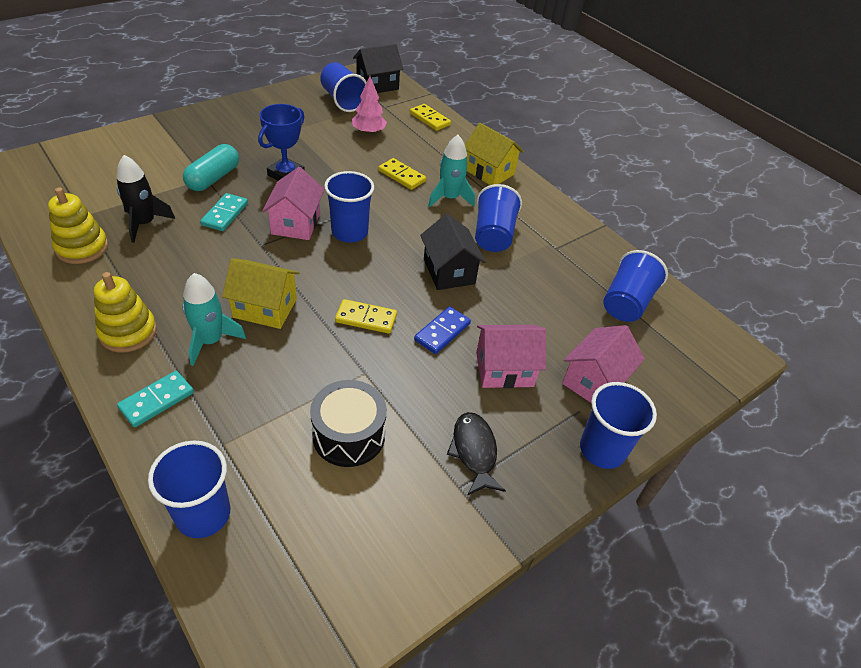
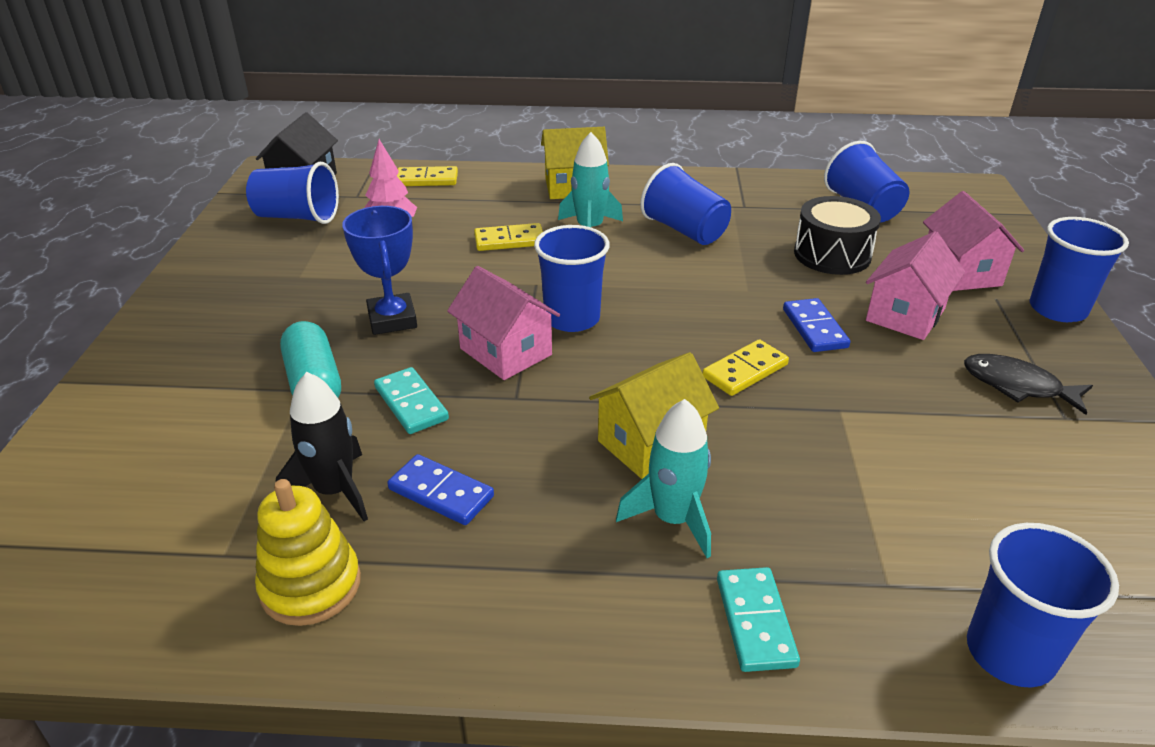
camera: 45 degrees left, 10 degrees down
yellow stacking toy [94,272,157,353] -> none
black drum [310,380,387,467] -> black drum moved to [794,196,881,275]
black house [420,214,486,290] -> none
none -> blue domino [387,454,494,525]

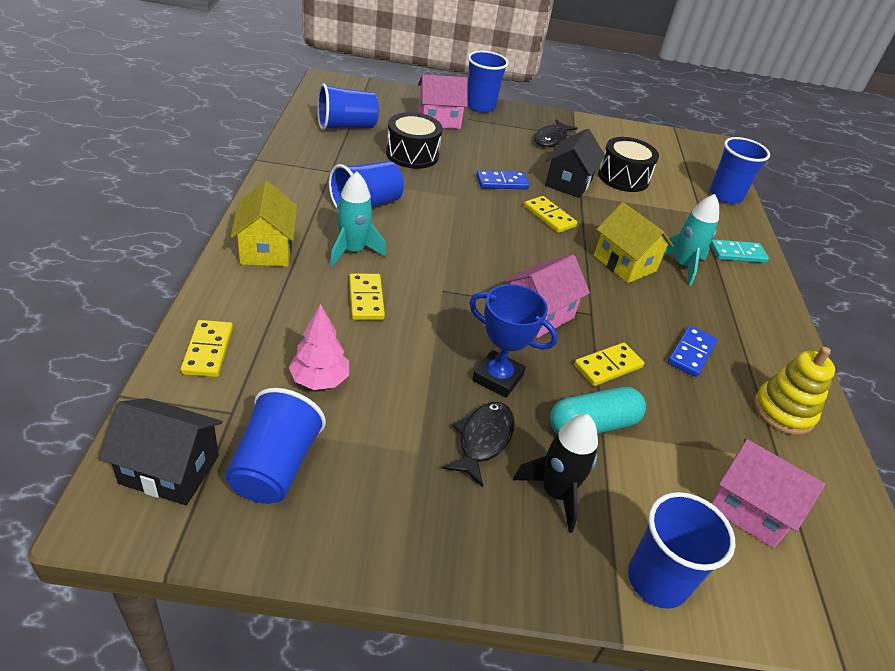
camera: 95 degrees left, 5 degrees up
black rocket [276,372,368,522] -> black rocket moved to [513,414,598,533]
blue trophy [342,206,417,335] -> blue trophy turned 45 degrees clockwise [469,284,558,398]
turquoise domino [374,367,449,434] -> yellow domino [574,342,644,386]
blue cup [534,225,610,332] -> blue cup moved to [628,492,735,609]
pink house [866,231,965,340] -> pink house moved to [711,439,825,548]
none -> black fish [442,402,515,487]
none -> black house [545,129,605,198]
none -> black drum [598,137,659,192]

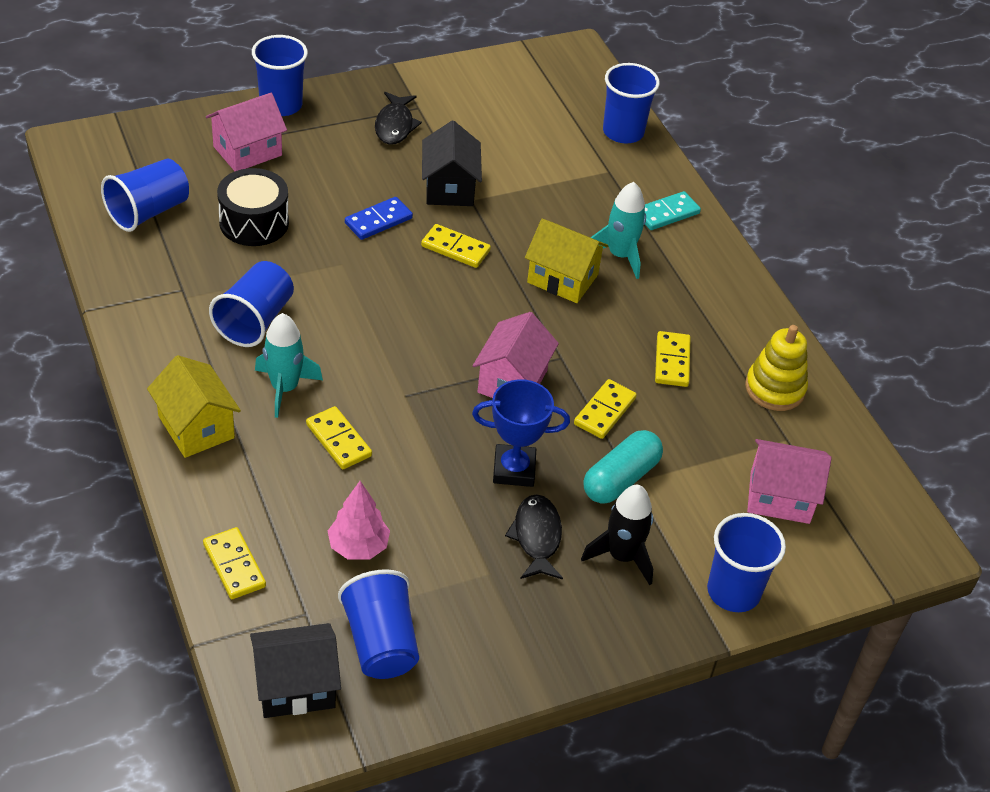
camera: 25 degrees left, 5 degrees up
black drum [598,137,659,192] -> none
blue domino [668,326,718,377] -> yellow domino [655,331,691,387]

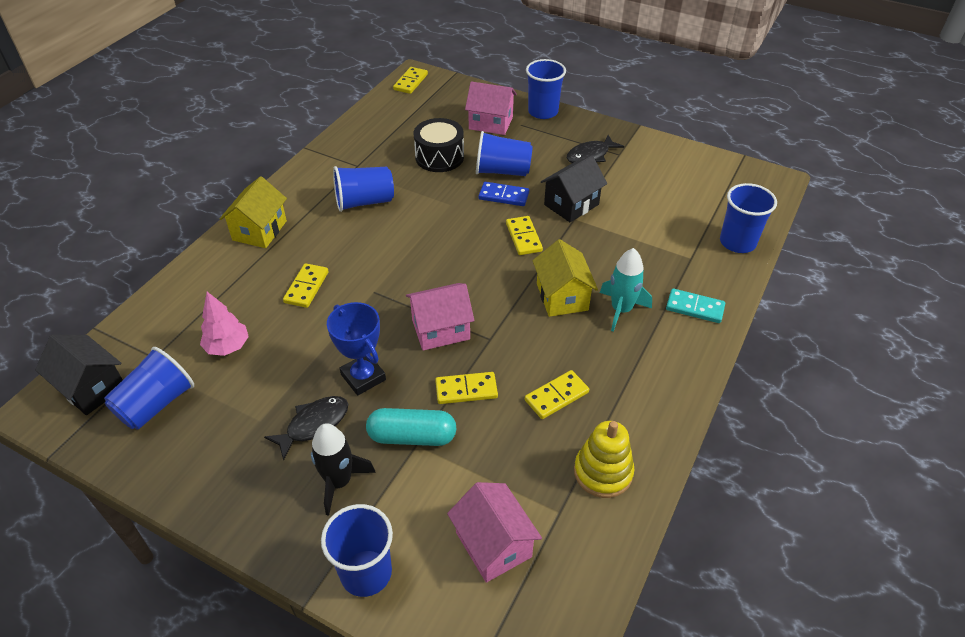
camera: 55 degrees right, 0 degrees up
blue cup [101,158,189,232] -> blue cup moved to [476,131,533,176]
yellow domino [203,527,266,599] -> yellow domino moved to [393,67,428,94]
turquoise rocket [255,313,323,418] -> none

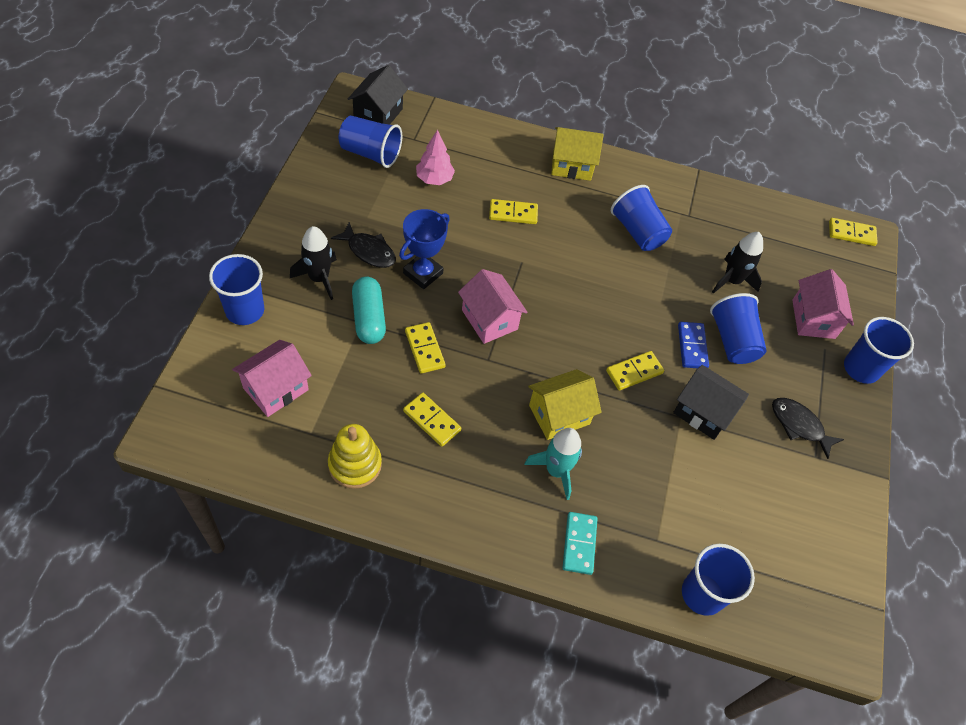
camera: 70 degrees right, 10 degrees up
black drum [414,118,464,172] -> black rocket [712,232,763,294]

